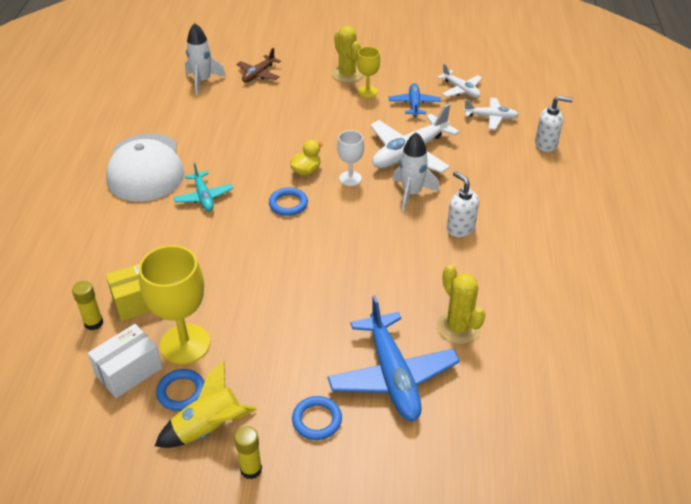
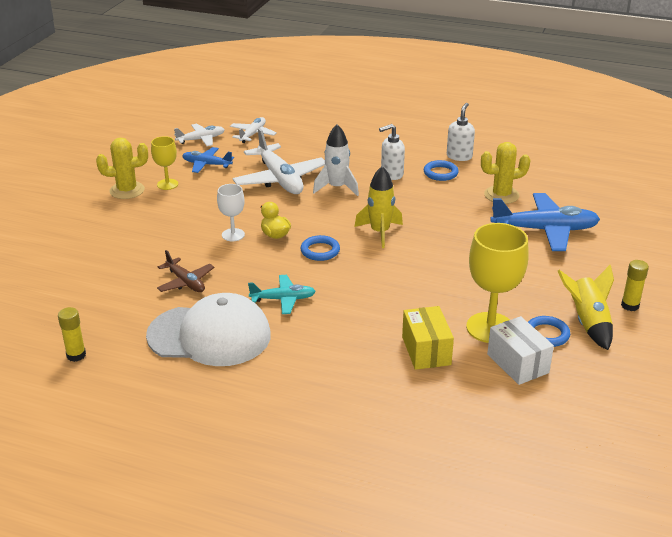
camera: 75 degrees left, 10 degrees down
yellow glue stick [72,281,103,330] -> yellow glue stick moved to [58,307,86,362]
white rocket [185,23,226,95] -> none
brown plane [237,48,281,83] -> brown plane moved to [157,250,214,292]
blue ring [292,396,342,440] -> blue ring moved to [424,160,459,181]
white goblet [337,130,364,186] -> white goblet moved to [217,184,245,241]
white soap dispenser [535,95,573,152] -> white soap dispenser moved to [447,103,475,161]
none -> yellow rocket [354,166,403,248]

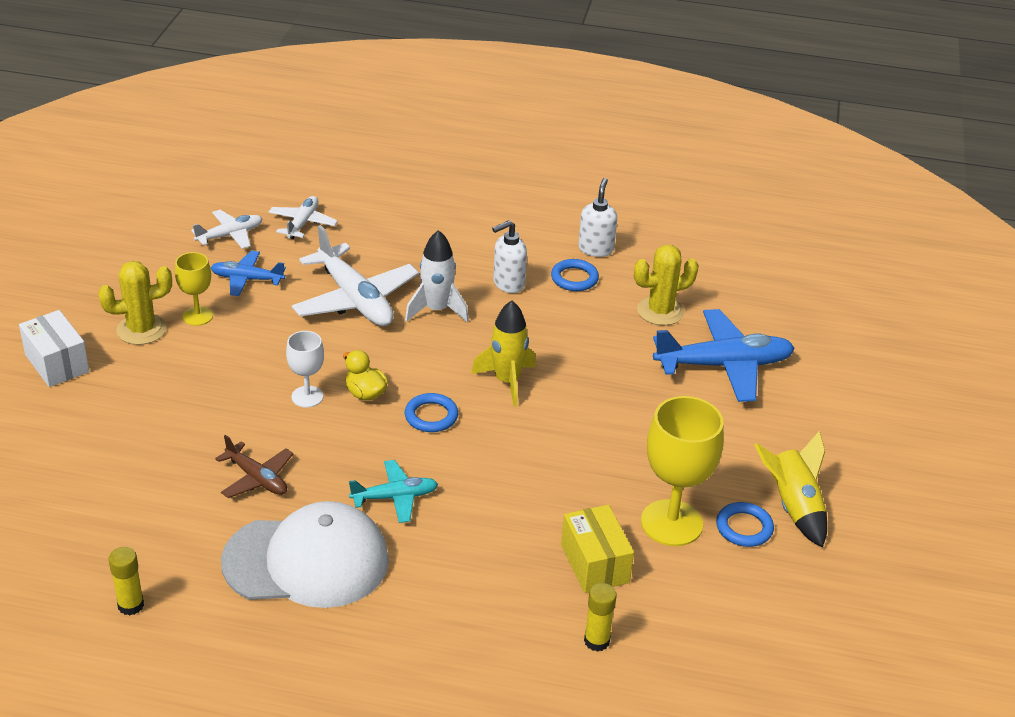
camera: 10 degrees left, 5 degrees up
white box [487,316,554,385] -> white box moved to [19,310,89,387]
yellow glue stick [621,260,649,311] -> yellow glue stick moved to [584,583,617,652]

